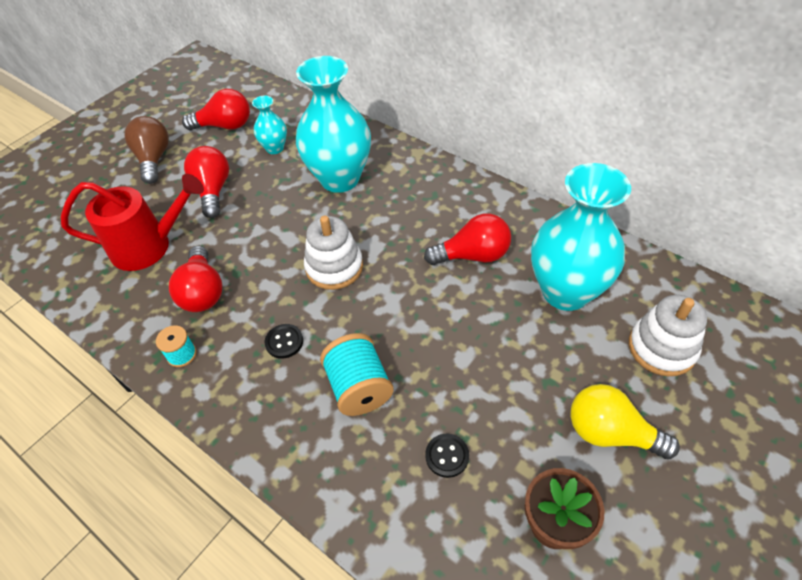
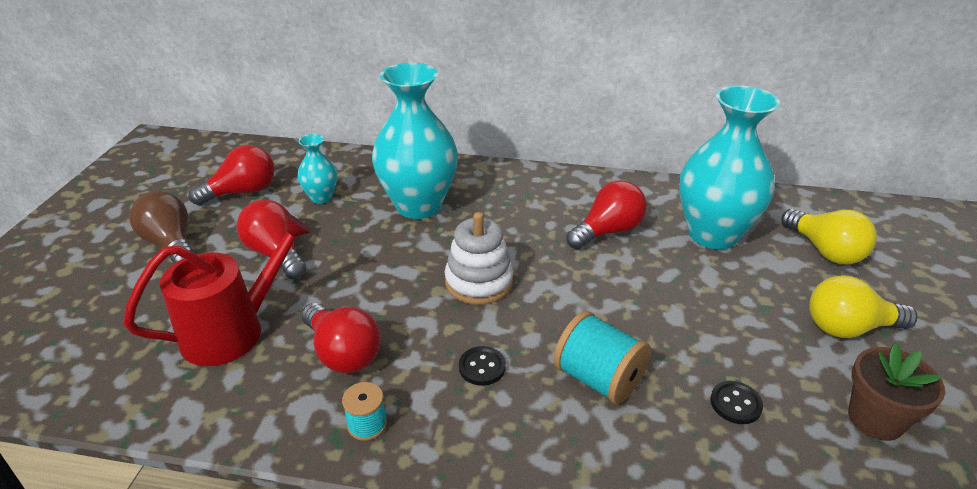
camera: 30 degrees left, 15 degrees down
white stacking toy [629,295,707,376] -> yellow light bulb [781,209,877,264]

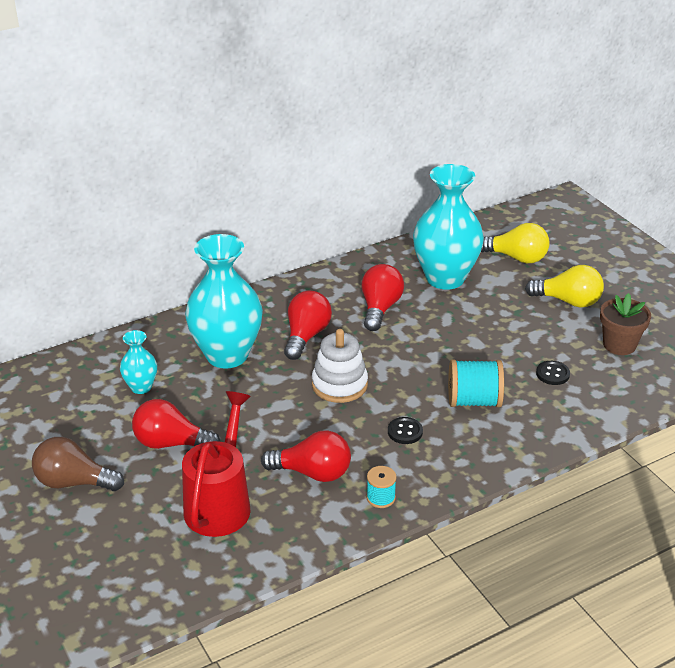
camera: 40 degrees left, 0 degrees up
red light bulb [188,145,274,205] -> red light bulb moved to [284,290,332,360]
yellow light bulb [809,275,918,338] -> yellow light bulb turned 120 degrees counterclockwise [525,265,604,308]

